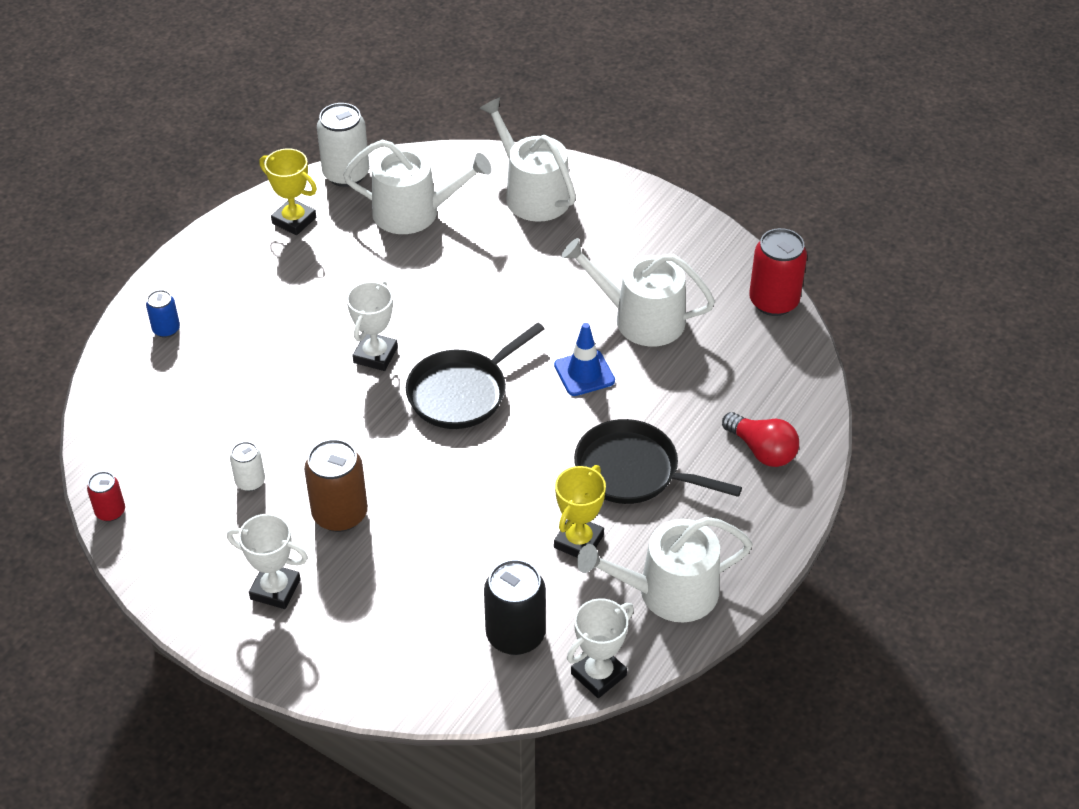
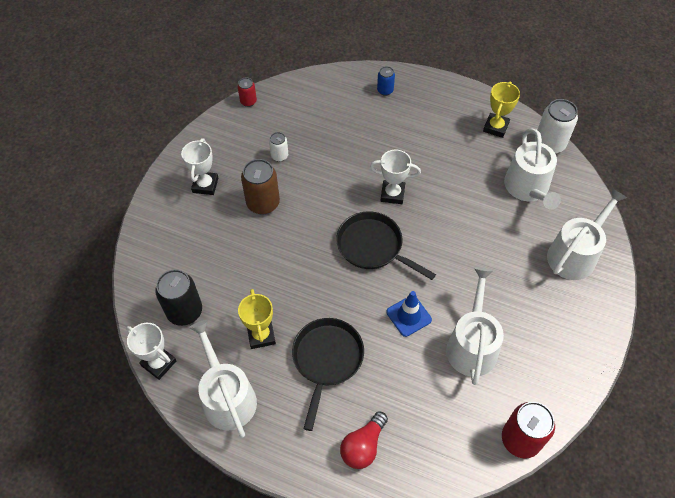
camera: 80 degrees right, 10 degrees up
yellow trophy [554,465,606,557] -> yellow trophy turned 60 degrees clockwise [238,289,276,349]

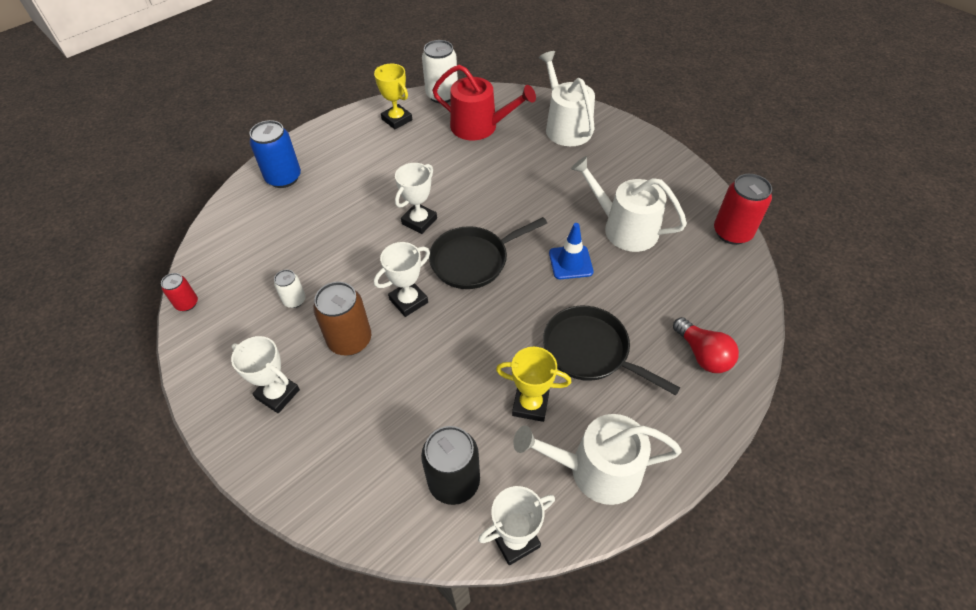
camera: 65 degrees left, 5 degrees down
blue can [377,66,395,96] -> blue can [250,120,301,188], size x1.83
white watering can [504,129,561,209] -> red watering can [432,65,536,140]
none -> white trophy [374,242,430,317]

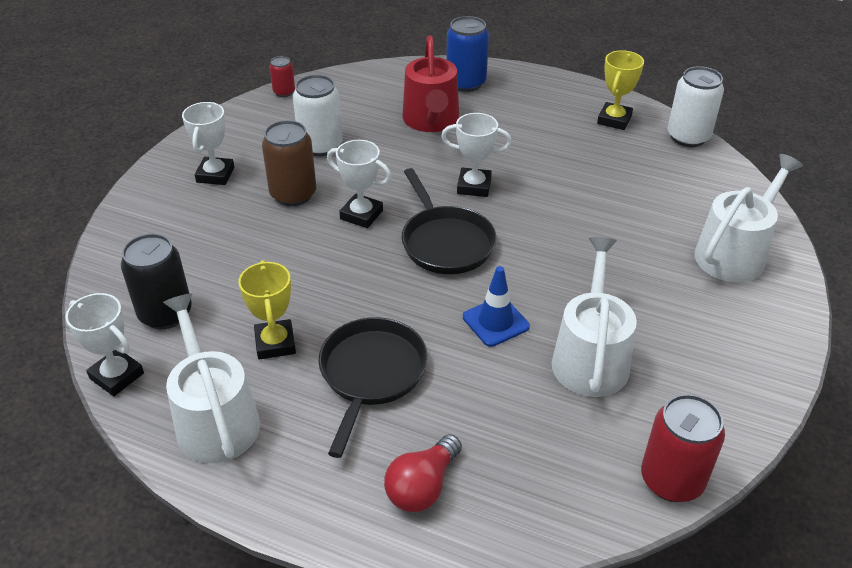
camera: 65 degrees right, 10 degrees down
white can [274,270,306,308] -> white can [293,75,342,156], size x1.83
black pan [429,217,547,289] -> black pan turned 150 degrees counterclockwise [402,168,497,274]
red watering can [432,65,536,140] -> red watering can moved to [402,35,459,132]

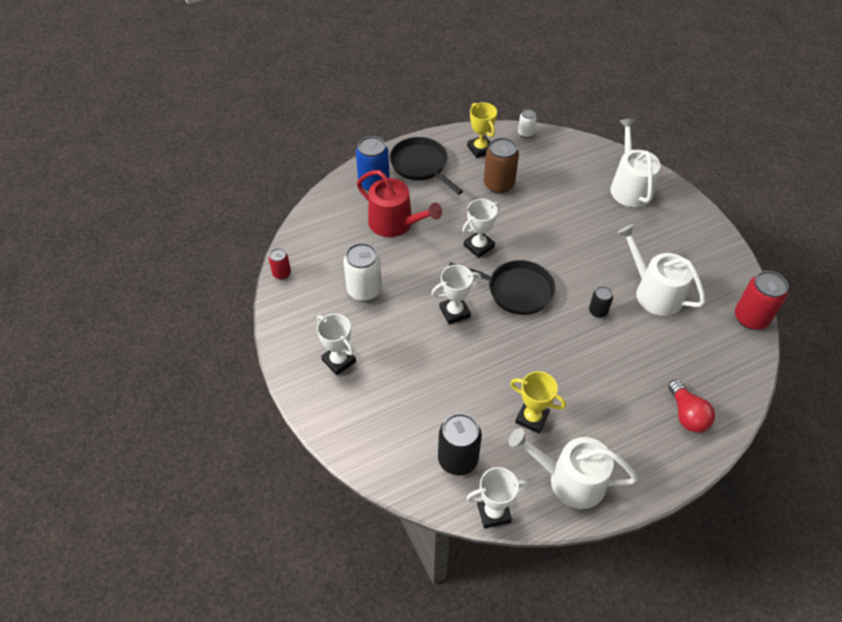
camera: 50 degrees left, 10 degrees up
brown can [262,120,316,206] -> brown can moved to [484,137,519,194]
black pan [318,317,428,458] -> black pan moved to [390,137,463,195]
blue traffic cone [463,266,530,347] -> black can [589,286,613,318]
white can [667,66,724,147] -> white can [518,109,537,138], size x0.55

